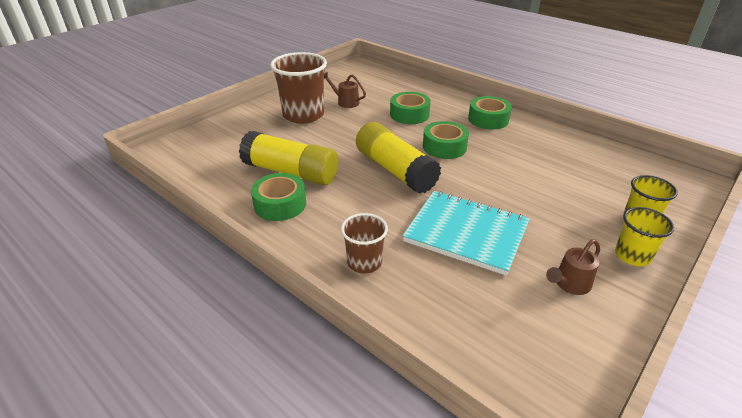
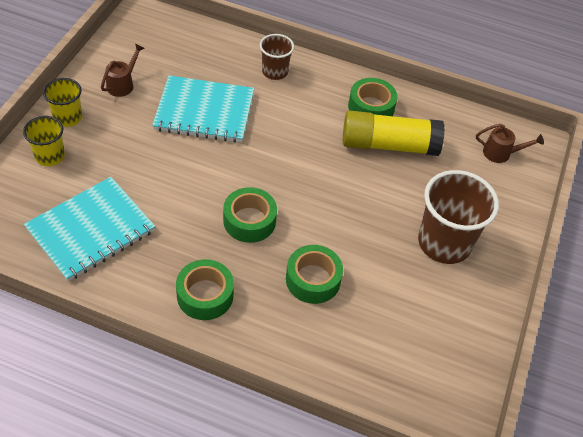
camera: 155 degrees right, 15 degrees up
brown watering can [324,72,366,108] -> brown watering can moved to [476,124,544,163]
yellow glue stick [356,122,441,194] -> none
none -> turquoise notebook [24,177,155,281]

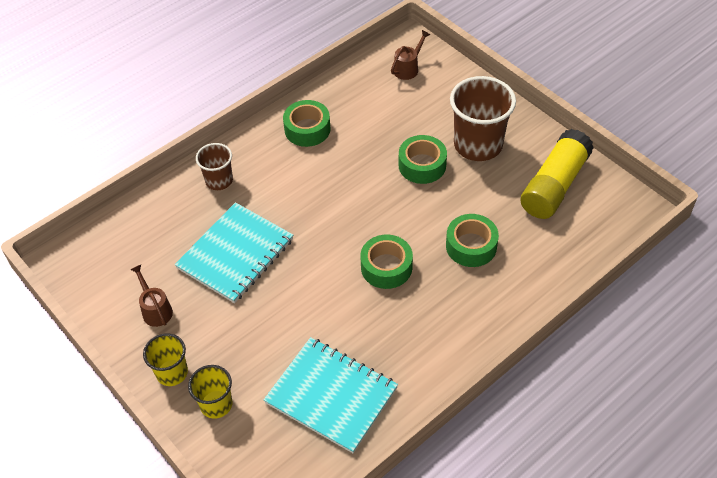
camera: 55 degrees left, 0 degrees up
turquoise notebook [24,177,155,281] -> turquoise notebook turned 45 degrees counterclockwise [264,337,398,453]
green tape [176,259,234,320] -> green tape moved to [399,135,447,184]
yellow glue stick [343,111,445,156] -> yellow glue stick moved to [520,129,594,219]

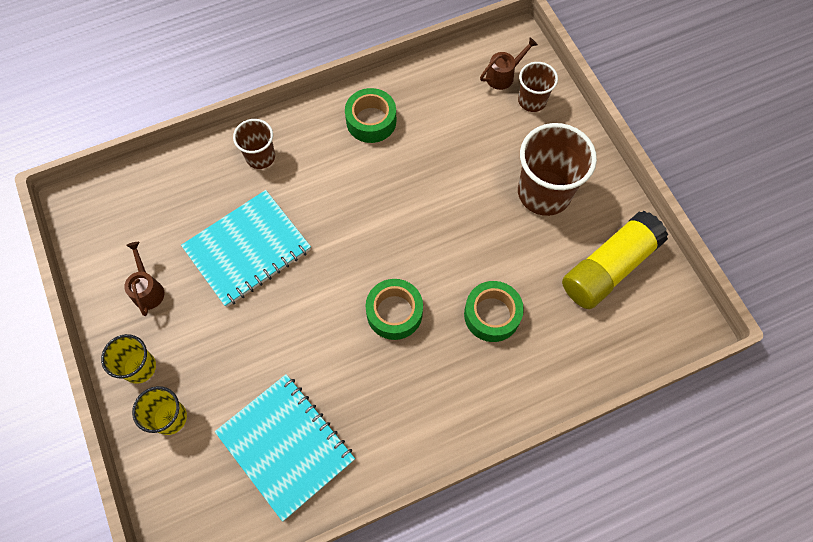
camera: 15 degrees right, 15 degrees up
green tape [399,135,447,184] -> none
none -> brown cup [518,62,558,112]

